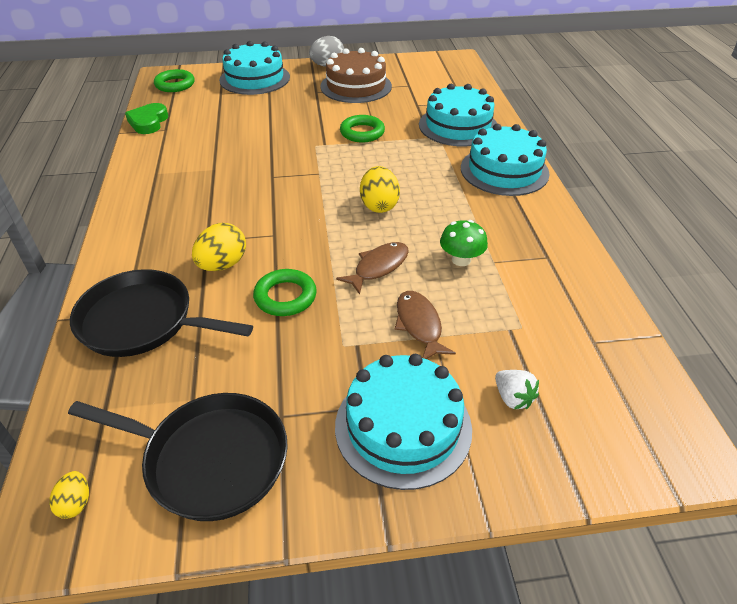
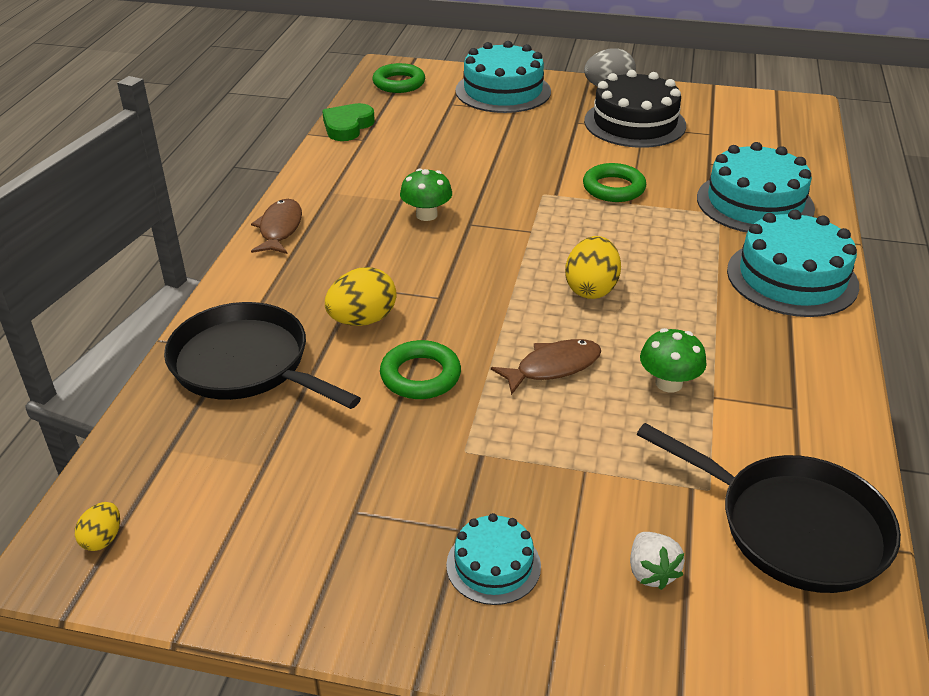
camera: 20 degrees right, 5 degrees down
black pan [68,393,288,521] -> black pan moved to [637,423,901,593]
brown cake [320,48,392,103] -> black cake [584,70,686,148]
turquoise cake [335,354,472,490] -> turquoise cake [446,513,541,605], size x0.53
brown fish [395,291,456,359] -> brown fish moved to [251,199,302,254]
none -> green mushroom [400,168,452,221]

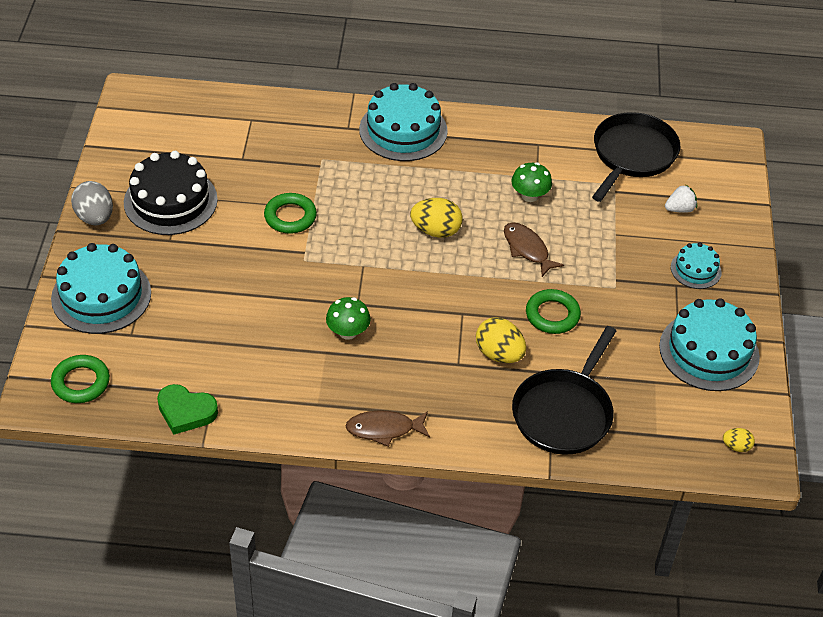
camera: 100 degrees left, 10 degrees up
turquoise cake [697,142,815,232] -> turquoise cake moved to [659,298,760,391]

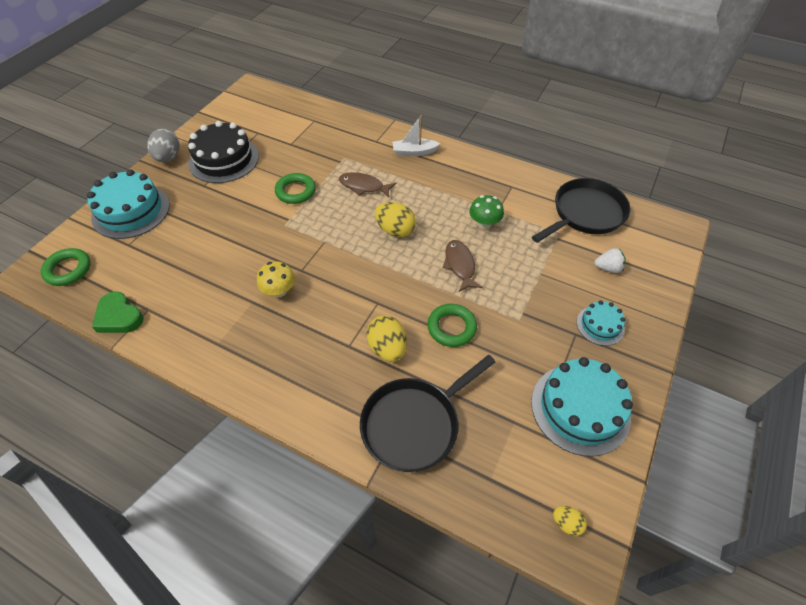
camera: 25 degrees right, 5 degrees up
green mushroom [326,297,371,340] -> yellow mushroom [257,261,295,297]
brown fish [345,410,430,447] -> brown fish moved to [339,172,396,197]
turquoise cake [359,83,448,161] -> white boat [393,115,441,156]

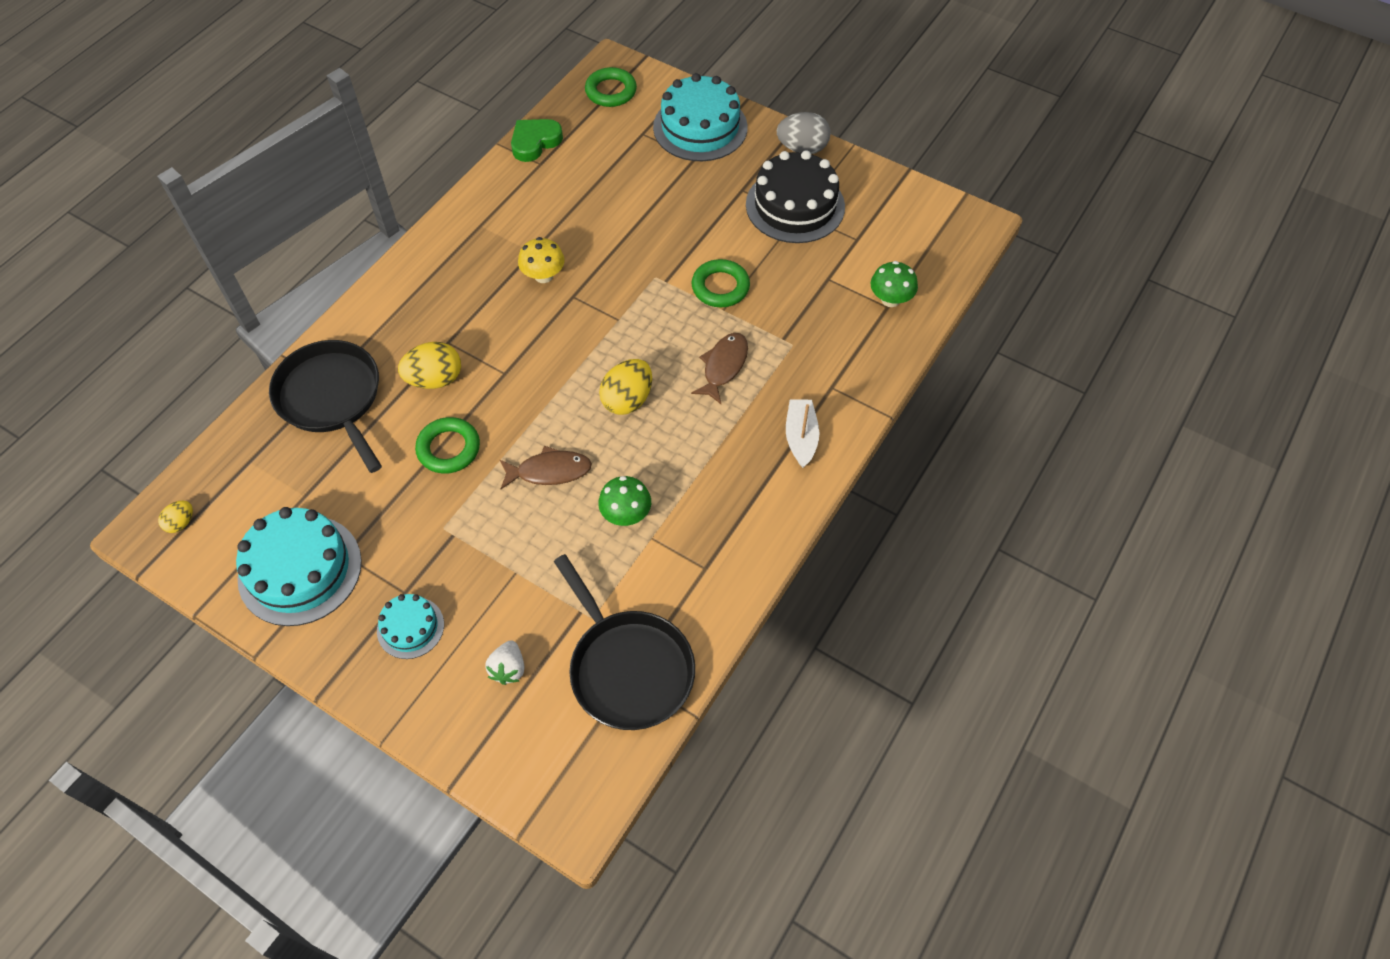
camera: 95 degrees right, 5 degrees up
none -> green mushroom [871,261,918,307]

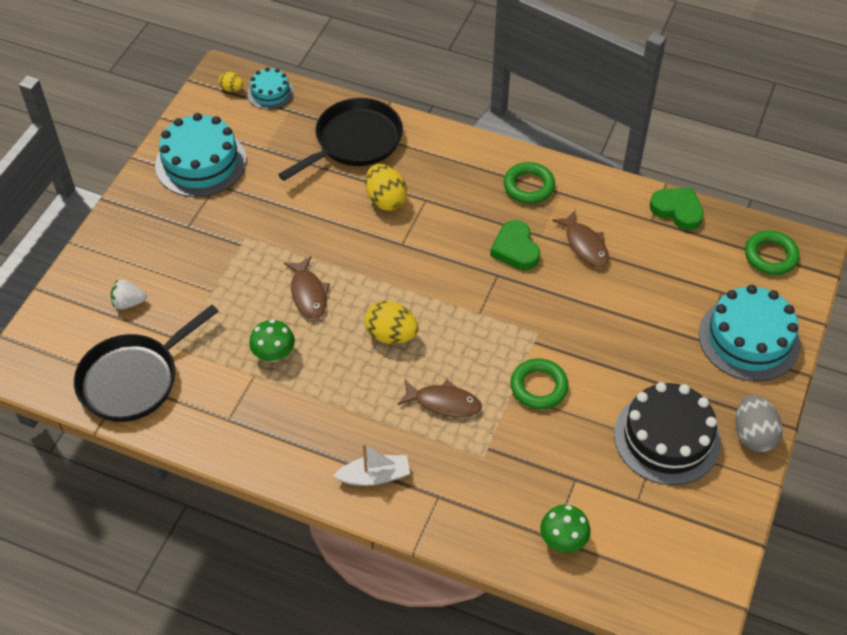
camera: 80 degrees right, 5 degrees down
turquoise cake [377,594,444,659] -> turquoise cake moved to [247,67,294,110]
green ring [415,417,480,474] -> green ring moved to [504,162,555,204]
yellow mushroom [518,237,565,283] -> green heart [490,220,540,270]
none -> brown fish [552,210,609,267]

